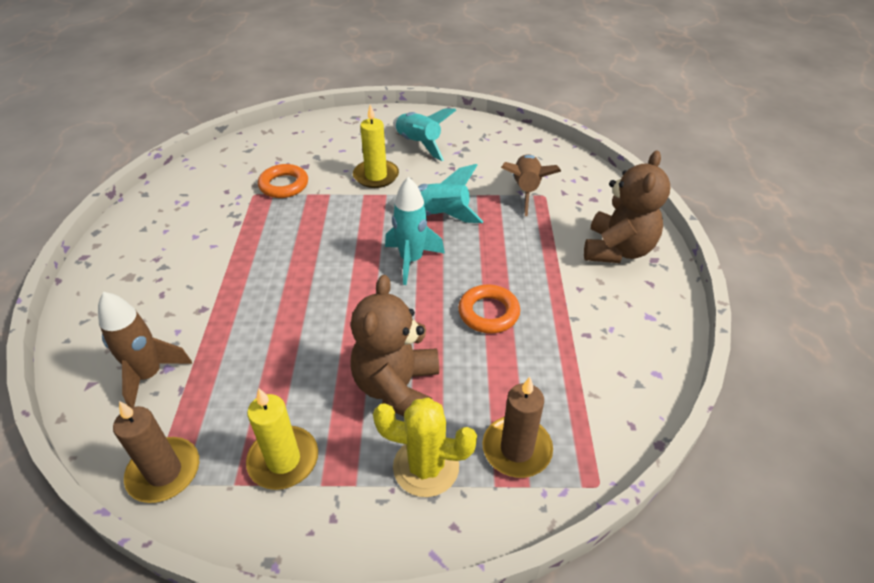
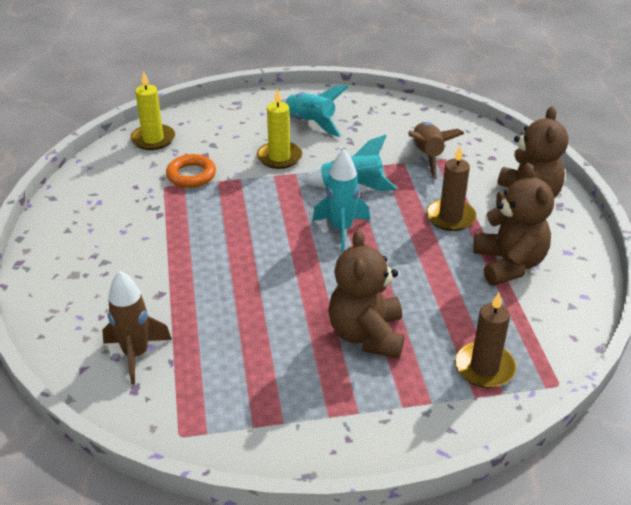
camera: 10 degrees left, 5 degrees down
brown candle [113,401,199,503] -> brown candle moved to [426,146,476,231]
yellow candle [246,389,318,490] -> yellow candle moved to [130,71,175,150]
yellow cactus [373,398,477,497] -> none
orange ring [458,285,520,333] -> none
none -> brown teddy bear [474,163,554,286]

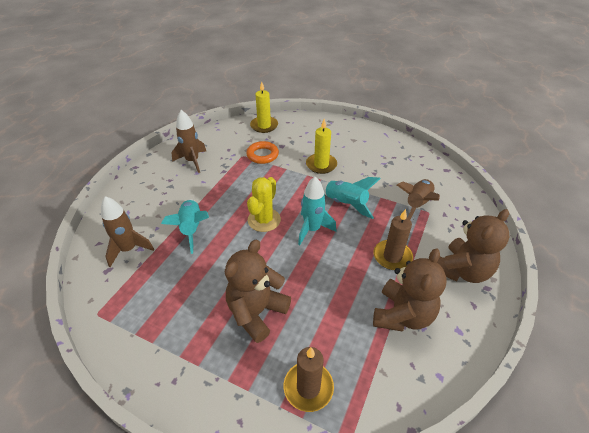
camera: 35 degrees right, 5 degrees up
turquoise rocket [280,85,349,137] -> turquoise rocket moved to [161,199,209,254]
none -> brown rocket [172,110,206,173]
none -> yellow cactus [247,177,281,232]

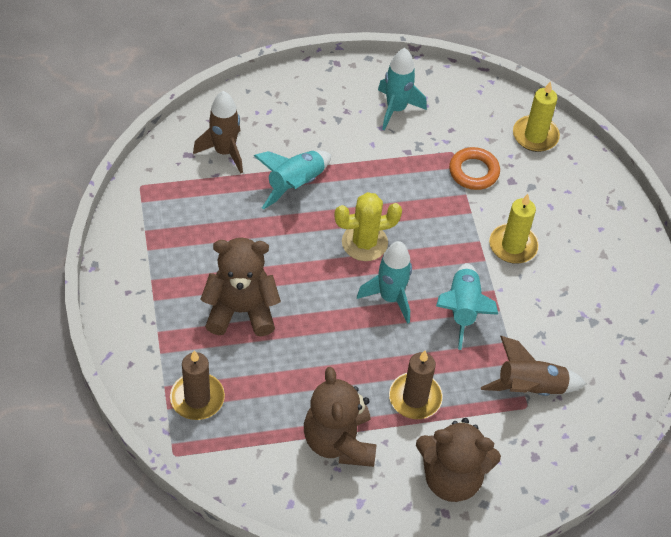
camera: 50 degrees right, 10 degrees up
brown rocket [172,110,206,173] -> turquoise rocket [378,48,427,130]
brown teddy bear [373,248,447,331] -> brown teddy bear turned 90 degrees clockwise [304,367,376,467]

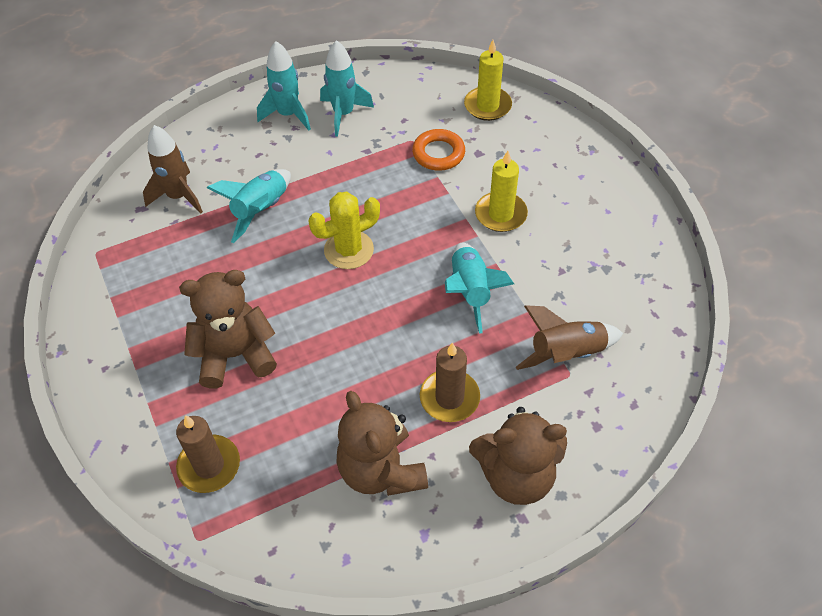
camera: 10 degrees left, 0 degrees up
turquoise rocket [357,241,412,324] -> turquoise rocket moved to [257,41,311,130]

